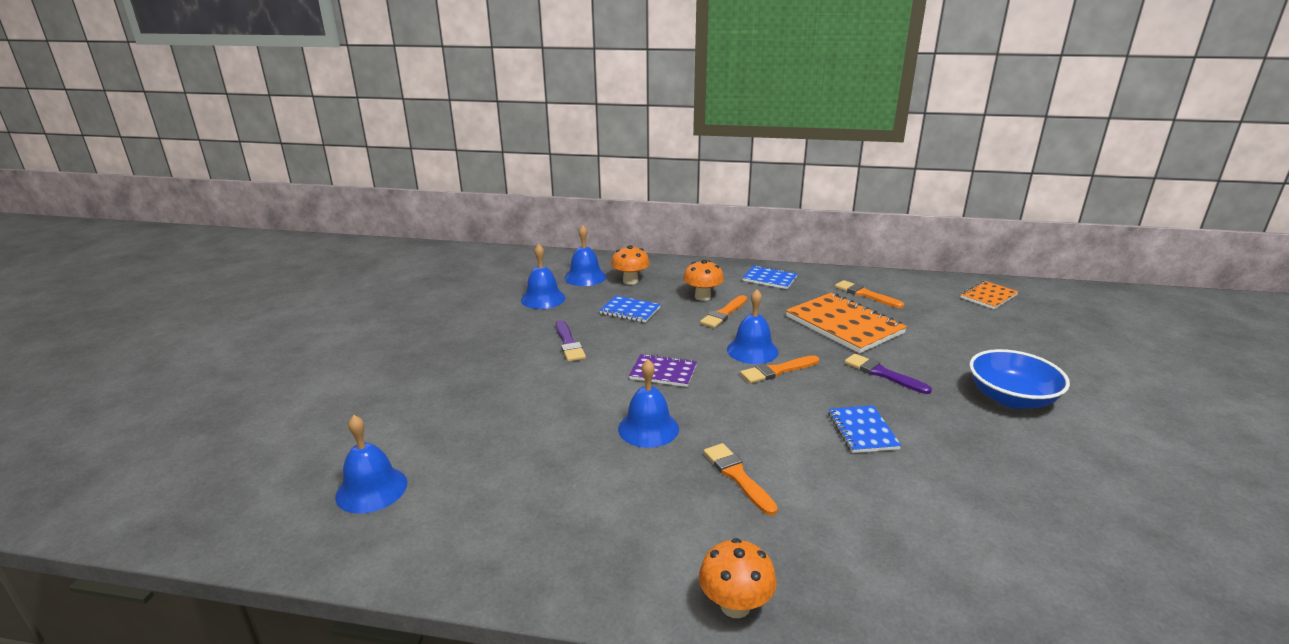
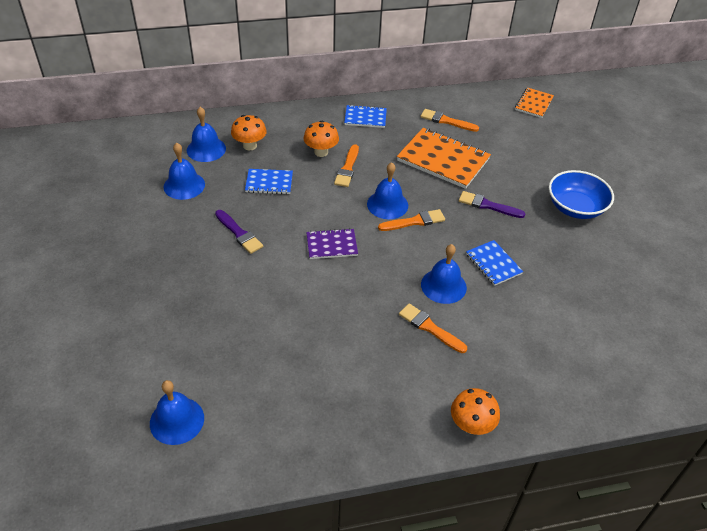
camera: 25 degrees left, 20 degrees up
blue bell [618,359,679,448] -> blue bell moved to [421,244,467,304]
orange brush [740,355,819,383] -> orange brush turned 150 degrees counterclockwise [378,209,445,231]

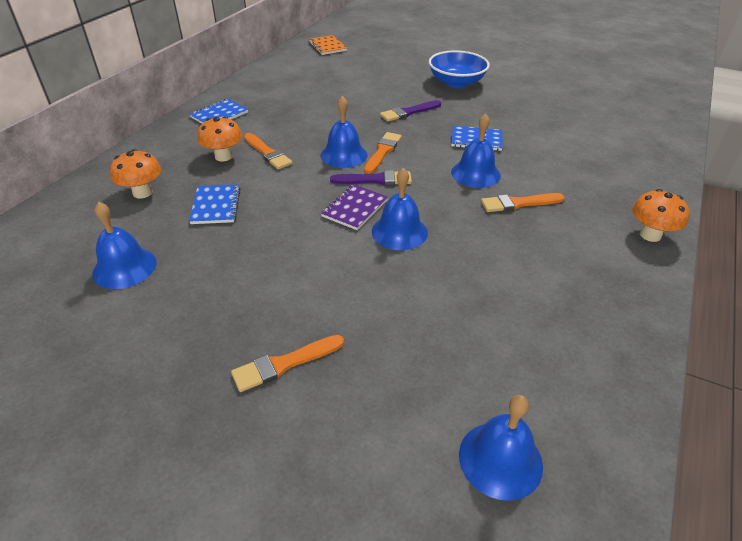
camera: 50 degrees left, 5 degrees down
blue bell [187,107,226,162] -> blue bell moved to [372,168,428,250]
purple brush [215,210,263,254] -> purple brush moved to [330,170,412,185]
blue notebook [245,169,293,194] -> blue notebook turned 45 degrees counterclockwise [189,184,240,224]
orange notebook [397,128,491,189] -> none
orange brush [420,109,479,132] -> orange brush moved to [231,335,344,392]

